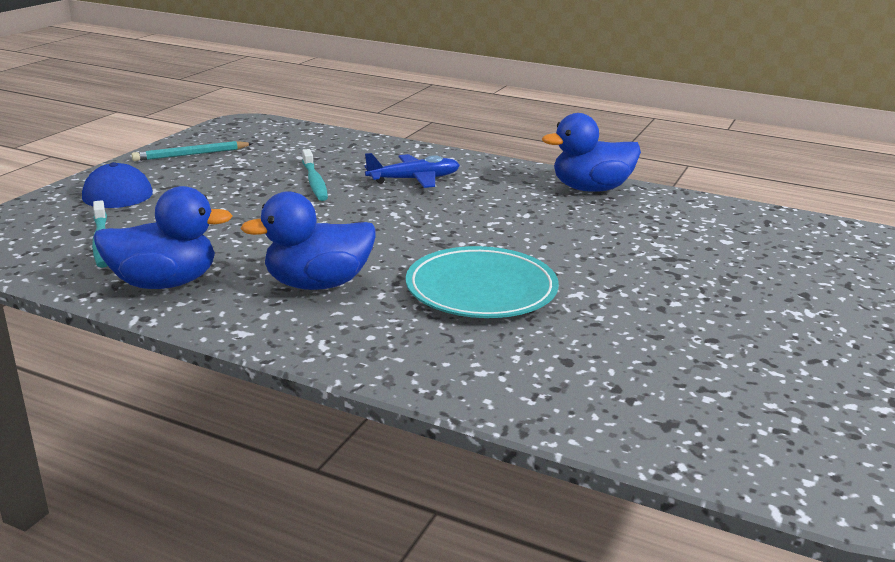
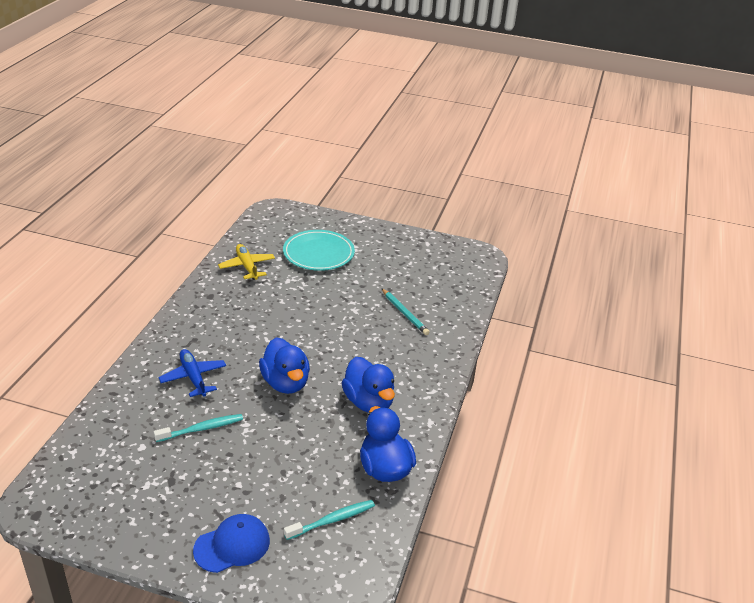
camera: 100 degrees left, 10 degrees up
turquoise pencil [131,141,253,161] -> turquoise pencil moved to [381,288,430,335]
turquoise plate [406,246,559,318] -> turquoise plate moved to [283,230,355,271]
blue duck [542,113,641,192] -> blue duck moved to [259,338,310,394]
none -> yellow plane [218,244,275,280]

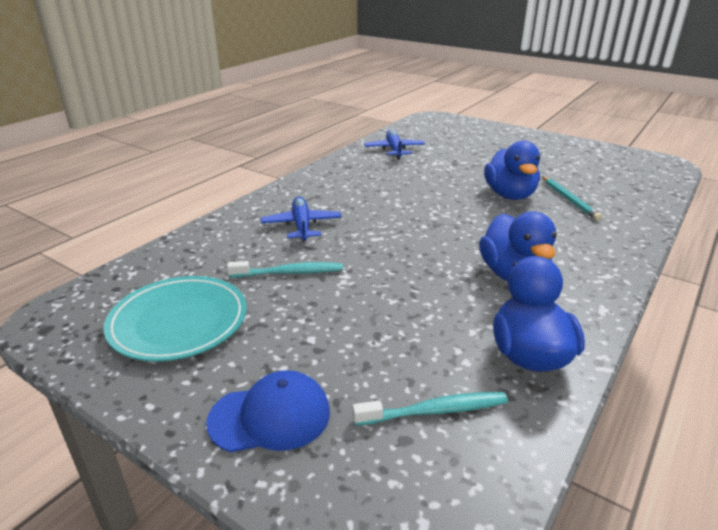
camera: 20 degrees right, 5 degrees down
yellow plane [218,244,275,280] -> blue plane [364,130,425,159]
blue duck [259,338,310,394] -> blue duck moved to [484,141,540,200]
turquoise plate [283,230,355,271] -> turquoise plate moved to [104,276,247,362]

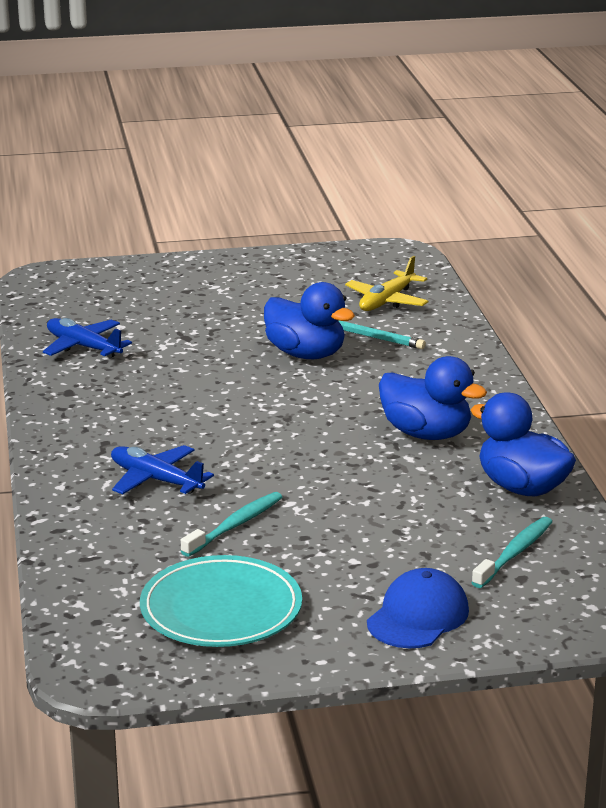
camera: 45 degrees left, 5 degrees down
none -> yellow plane [345,256,429,311]

